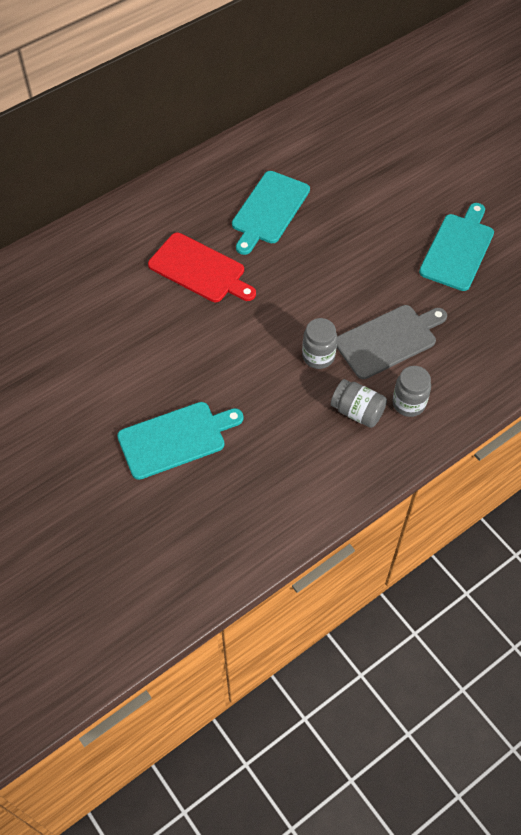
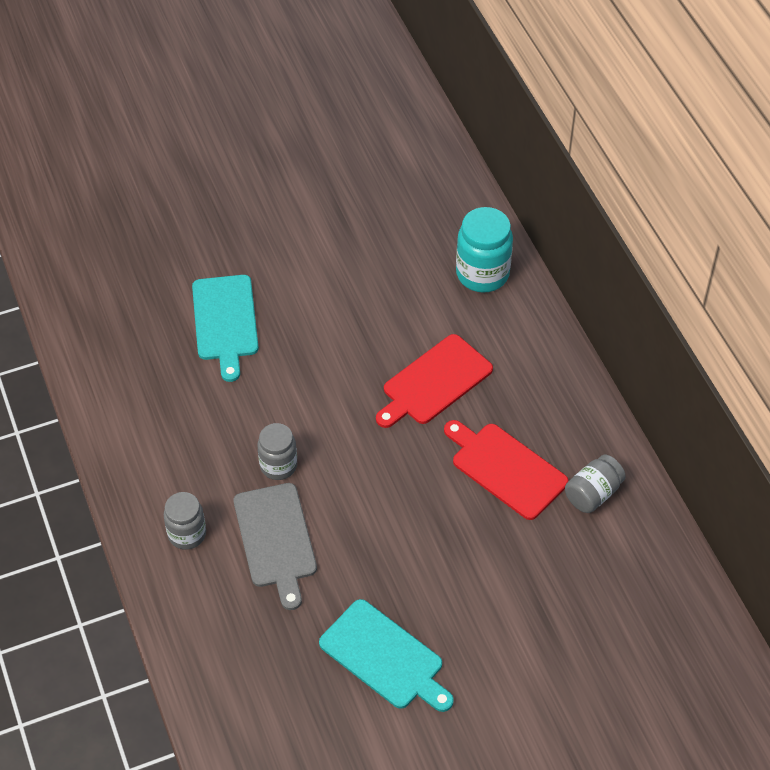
camera: 105 degrees right, 5 degrees down
turquoise cutting board [232,171,310,255] -> red cutting board [444,420,568,520]
grey jar [331,379,387,428] -> grey jar moved to [565,455,626,513]
none -> turquoise jar [456,207,513,293]

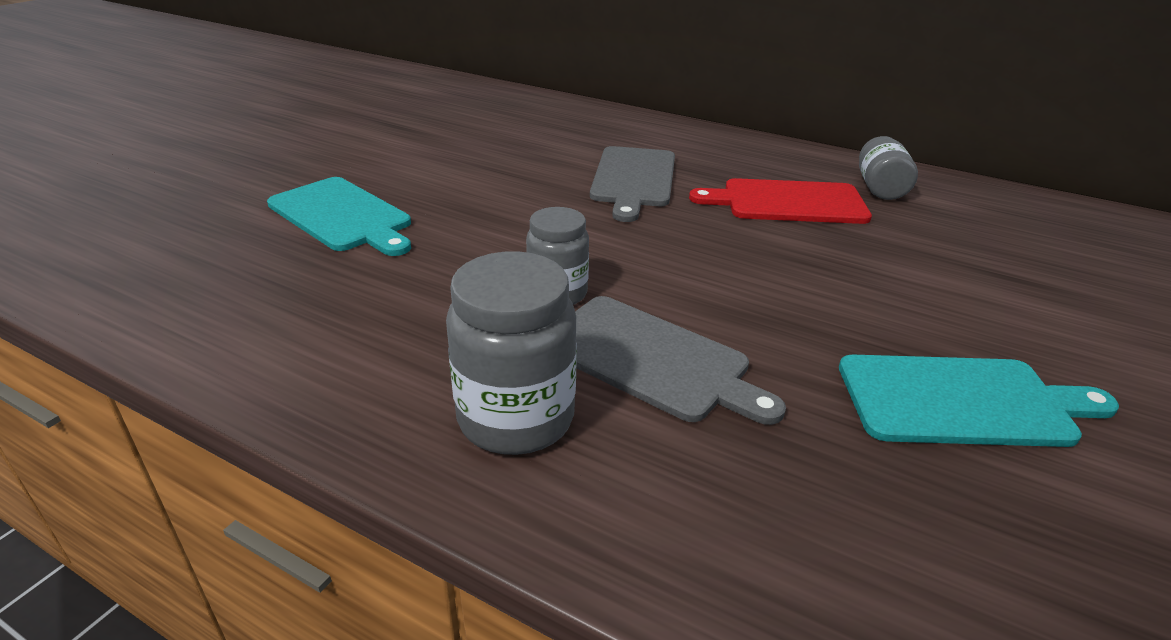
camera: 40 degrees left, 20 degrees down
grey jar [164,492,206,550] -> grey jar [446,251,577,455], size x1.55
red cutting board [376,334,493,428] -> grey cutting board [590,146,675,222]
turquoise jar [456,207,513,293] -> none

